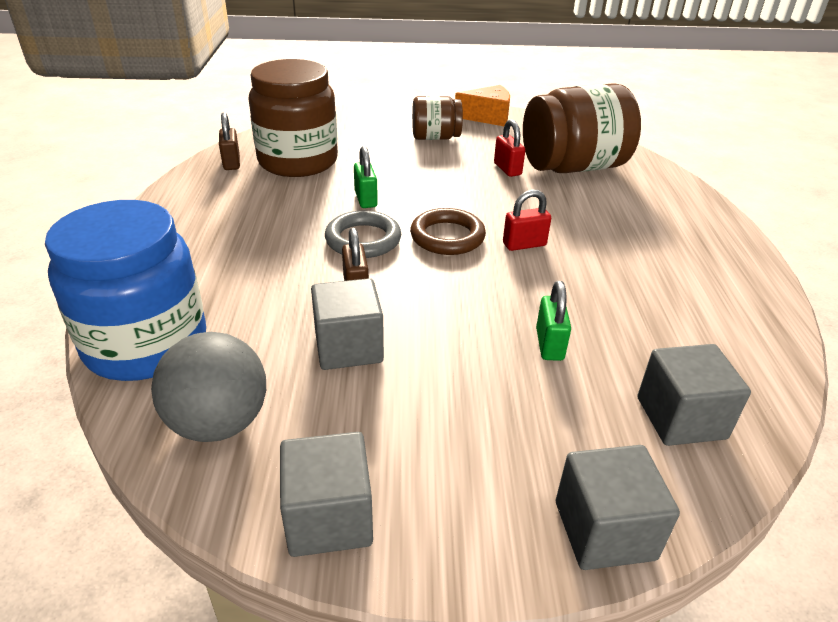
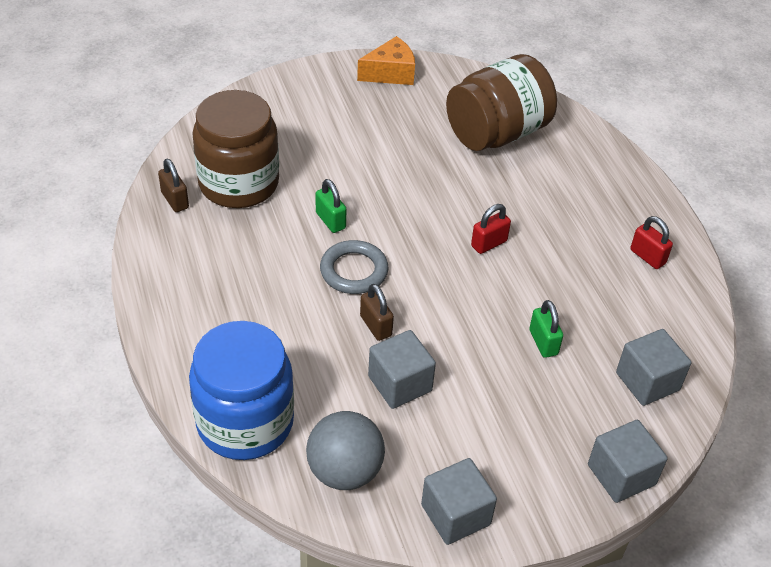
camera: 20 degrees left, 10 degrees up
brown ring [410,208,486,255] -> none
brown jar [412,96,463,140] -> none
red padlock [494,119,525,177] -> red padlock moved to [630,216,673,269]

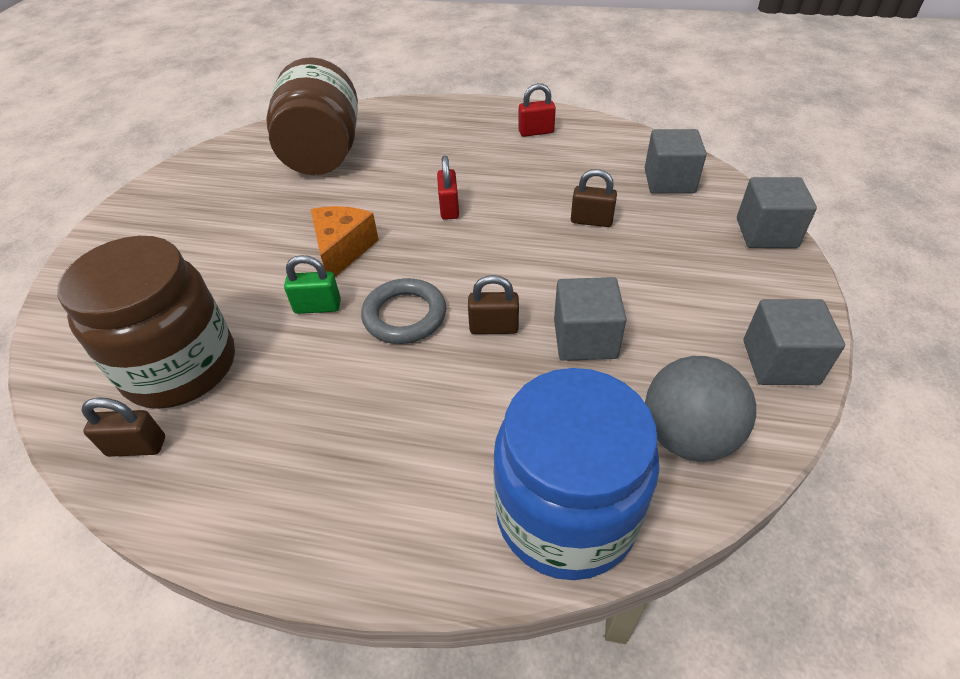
camera: 55 degrees left, 0 degrees up
orange cheese [357,36,415,85] -> orange cheese moved to [311,206,379,277]
green padlock [529,300,563,358] -> brown padlock [571,169,617,227]

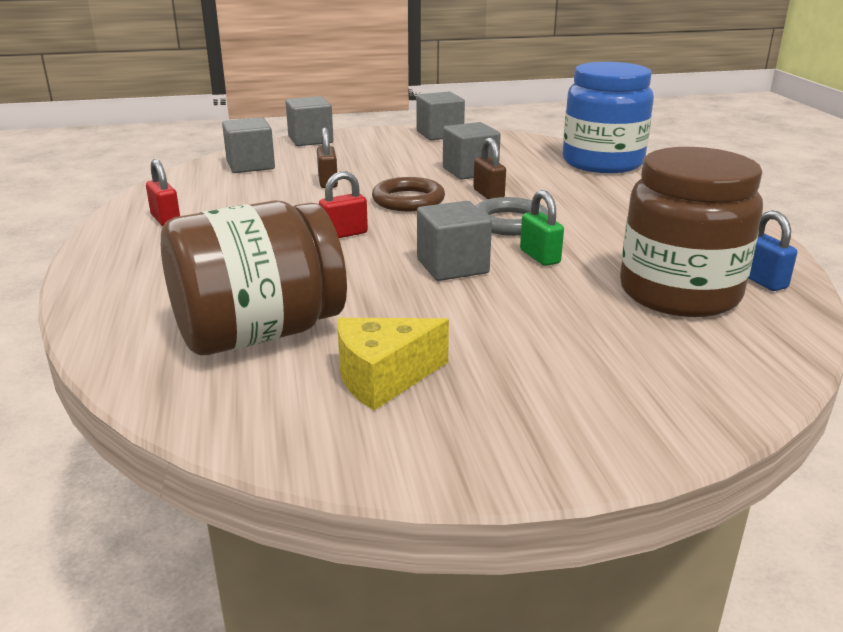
camera: 115 degrees left, 20 degrees down
brown padlock [81,397,165,457] -> blue padlock [748,210,797,291]
orange cheese [311,206,379,277] -> grey cube [417,201,492,281]
grey ball [645,356,756,462] -> none
none -> yellow cheese [338,318,449,411]
none -> brown ring [372,177,445,211]

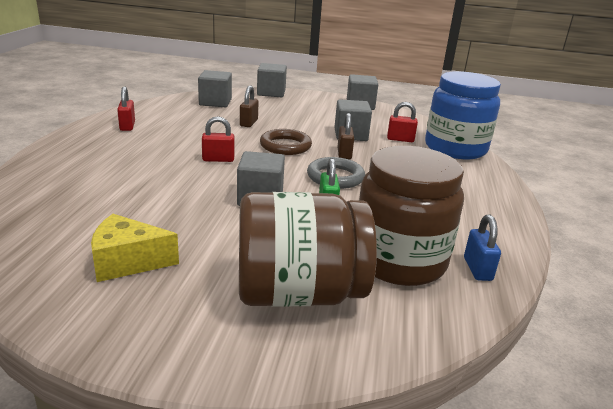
camera: 20 degrees right, 0 degrees up
brown jar [161,200,347,355] -> brown jar moved to [239,192,377,307]
none -> red padlock [387,102,418,142]

